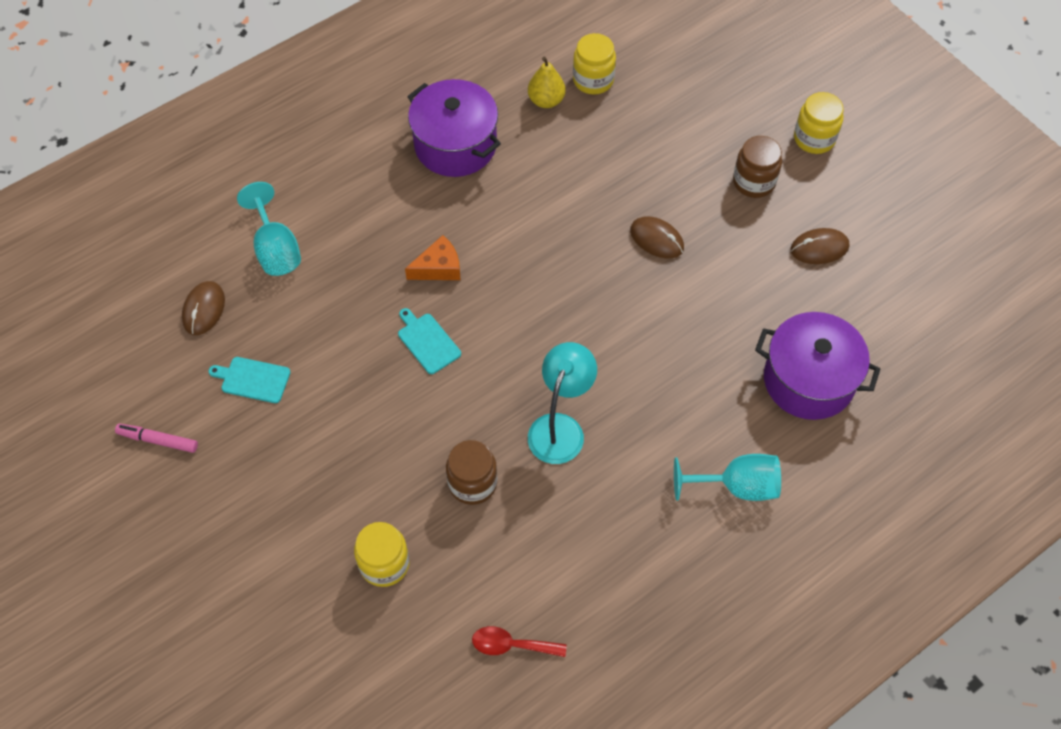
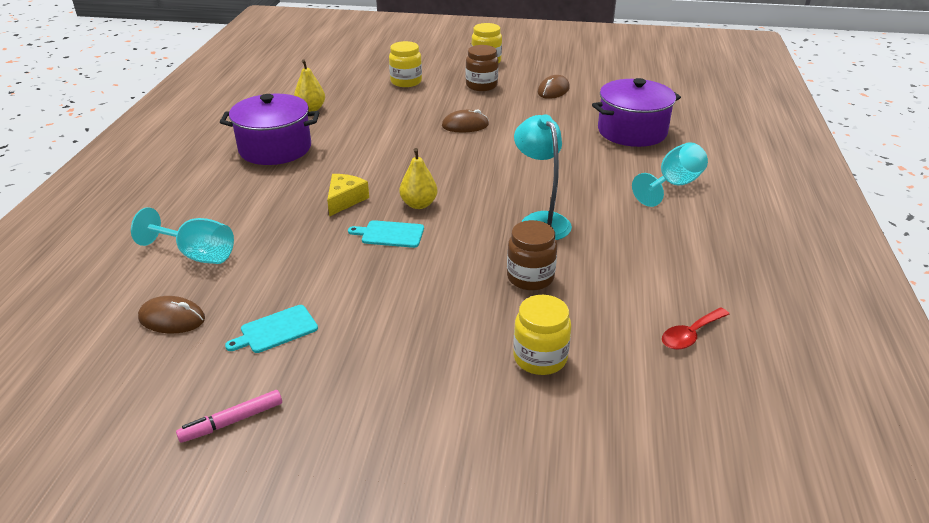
camera: 45 degrees left, 25 degrees down
brown mouse [182,281,225,335] -> brown mouse turned 45 degrees counterclockwise [138,296,205,334]
orange cheese [405,235,460,280] -> yellow cheese [327,174,369,217]
yellow jar [573,33,616,95] -> yellow jar moved to [389,41,422,87]
none -> yellow pear [399,148,437,209]

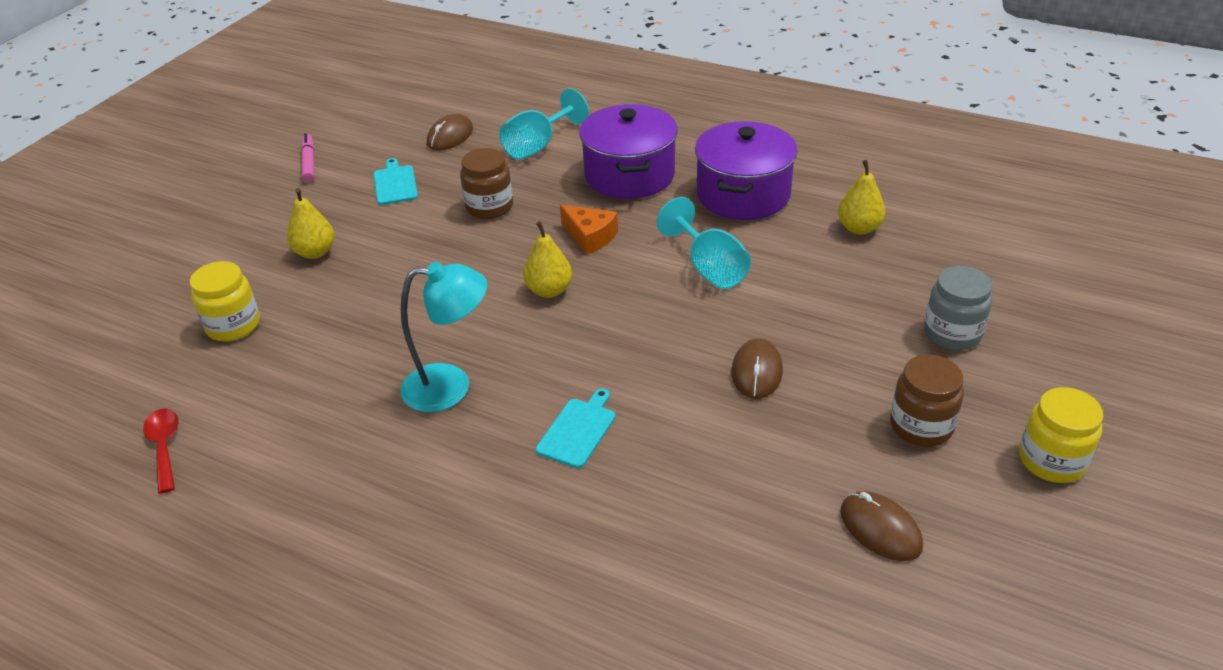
camera: 110 degrees right, 5 degrees up
yellow cheese [327,174,369,217] -> orange cheese [560,205,618,255]
turquoise cutting board [348,220,424,248] -> turquoise cutting board moved to [536,388,615,468]
yellow jar [389,41,422,87] -> grey jar [924,266,992,350]
brown jar [507,220,557,290] -> brown jar moved to [460,148,513,219]
purple pot [592,78,681,147] -> purple pot moved to [579,104,678,199]
turquoise goblet [632,142,708,207] -> turquoise goblet moved to [657,197,751,289]
none -> yellow pear [287,188,335,259]

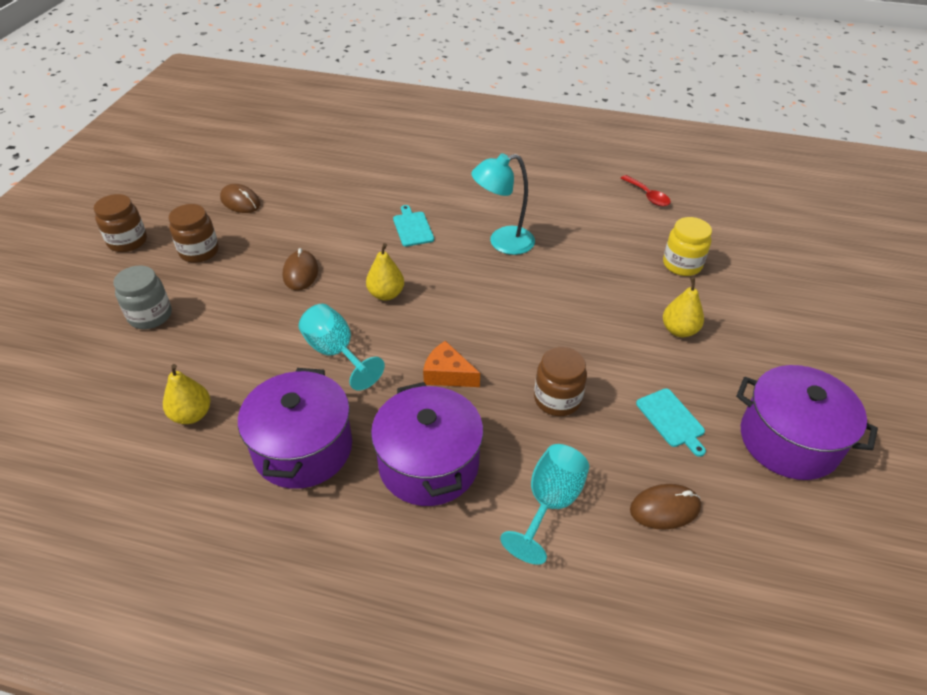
camera: 165 degrees right, 5 degrees up
pink marker [301,133,314,182] -> purple pot [736,365,878,480]
brown mouse [427,114,473,151] -> brown mouse turned 60 degrees clockwise [630,484,701,529]
yellow pear [523,221,572,298] -> yellow pear moved to [366,243,404,301]
turquoise cutting board [536,388,615,468] -> turquoise cutting board turned 150 degrees clockwise [393,205,434,247]
yellow jar [1019,387,1104,483] -> brown jar [94,194,147,252]

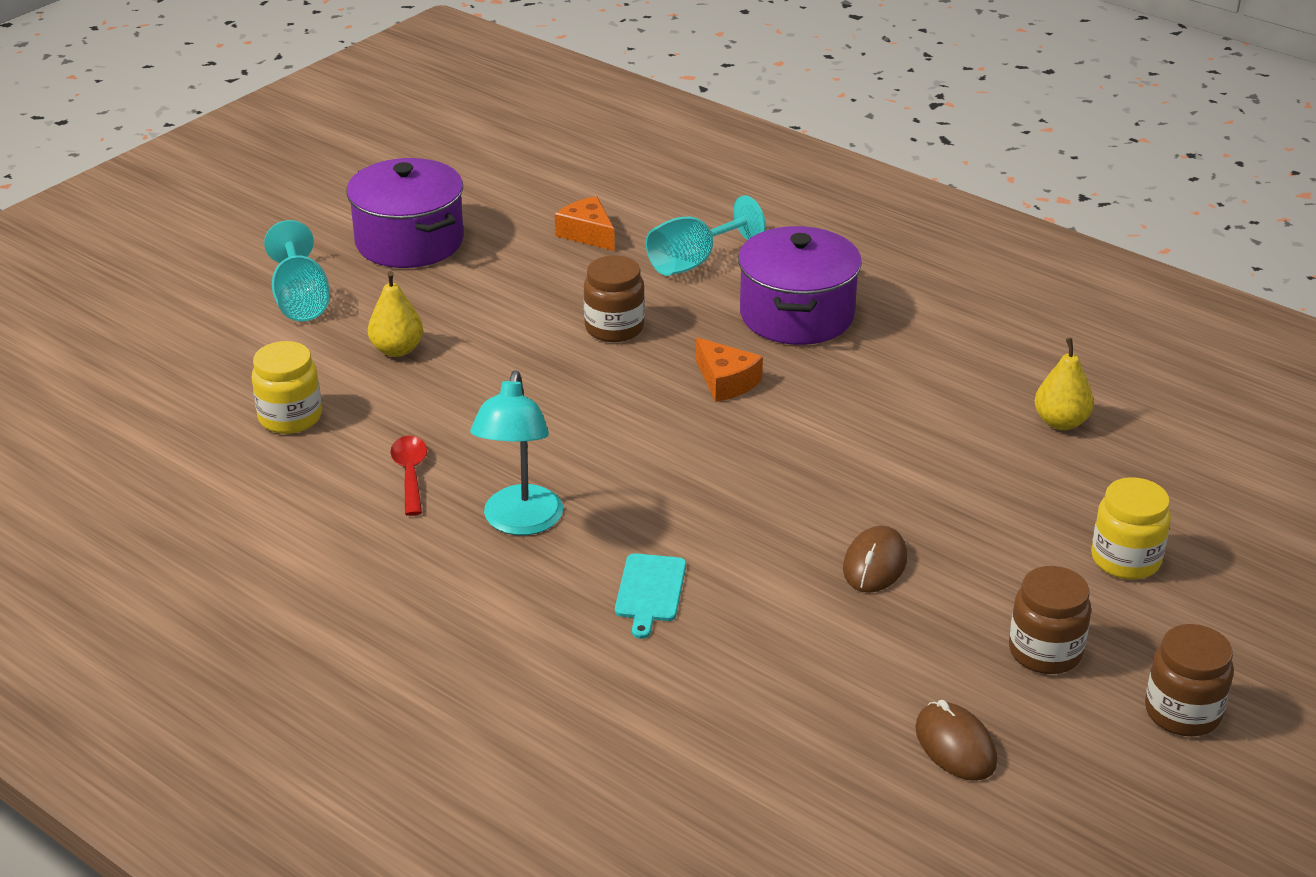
camera: 155 degrees left, 10 degrees down
grey jar [113,266,172,329] -> yellow jar [1091,477,1171,580]
purple pot [238,368,352,489] -> none
turquoise goblet [299,304,385,391] -> turquoise goblet moved to [264,220,329,321]
yellow pear [366,243,404,301] -> none
turquoise lamp [471,153,535,255] -> turquoise lamp turned 90 degrees clockwise [470,370,563,535]
red spoon [621,175,671,206] -> red spoon moved to [390,436,427,516]
brown mouse [630,484,701,529] -> orange cheese [555,196,615,251]
turquoise cutting board [636,388,706,457] -> none

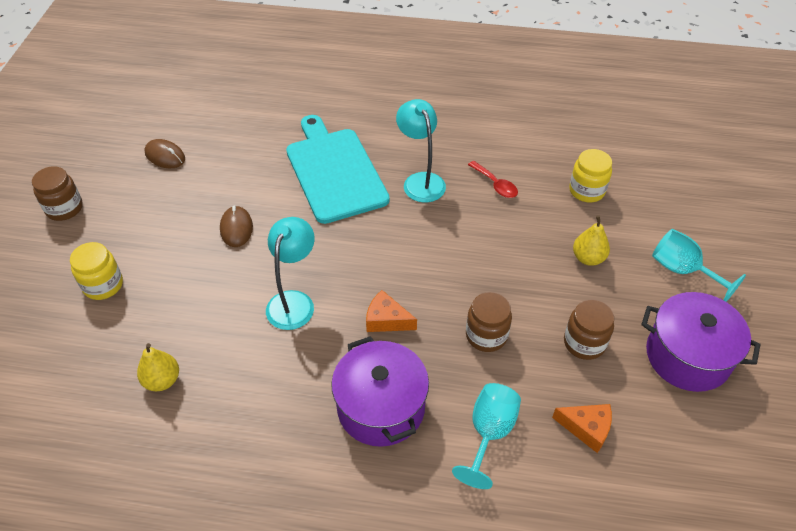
camera: 150 degrees right, 15 degrees up
turquoise cutting board [615,553,686,639] -> turquoise cutting board [286,115,390,224], size x2.45
brown jar [1009,566,1091,674] -> brown jar moved to [564,299,614,360]
none -> turquoise lamp [266,217,315,330]

